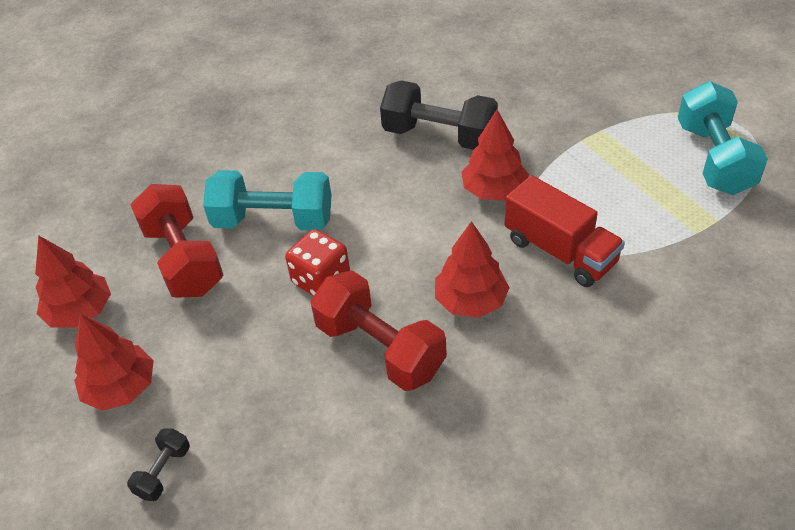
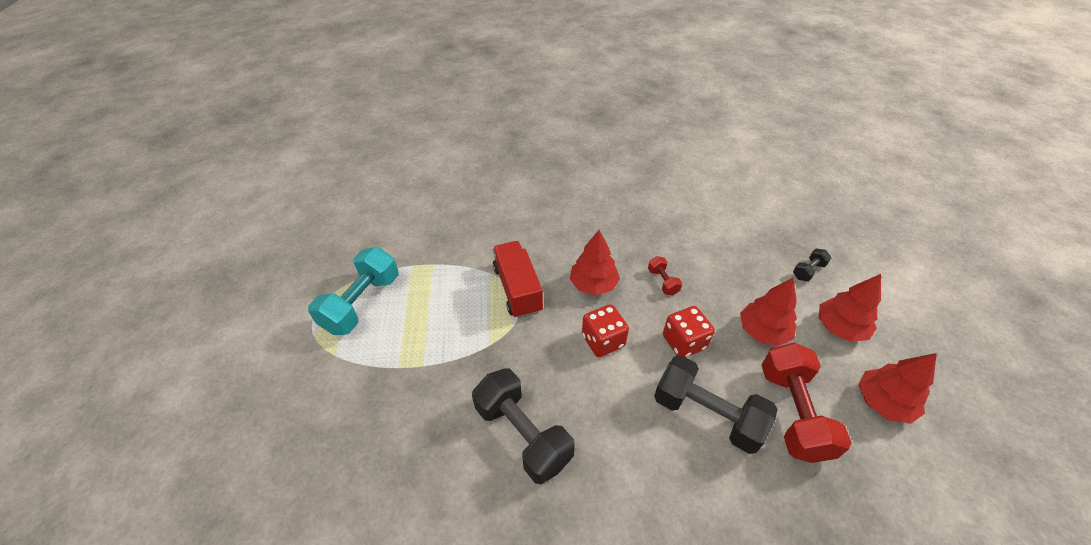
camera: 155 degrees left, 0 degrees up
turquoise dumbbell [203,170,332,231] -> black dumbbell [654,355,778,454]
red dumbbell [310,270,447,391] -> red dumbbell [648,256,682,295], size x0.46
red tree [462,110,529,200] -> red tree moved to [740,278,797,346]
none -> red dice [582,304,629,357]

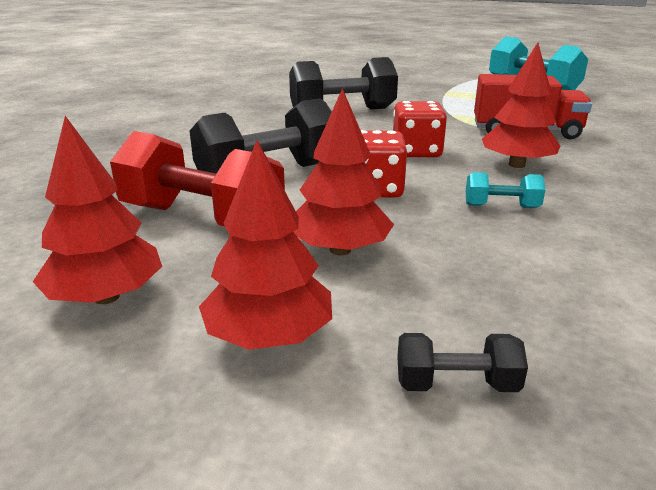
camera: 115 degrees right, 20 degrees down
red dumbbell [648,256,682,295] -> turquoise dumbbell [466,172,545,208]
black dumbbell [793,249,831,282] -> black dumbbell turned 75 degrees counterclockwise [397,333,528,392]

